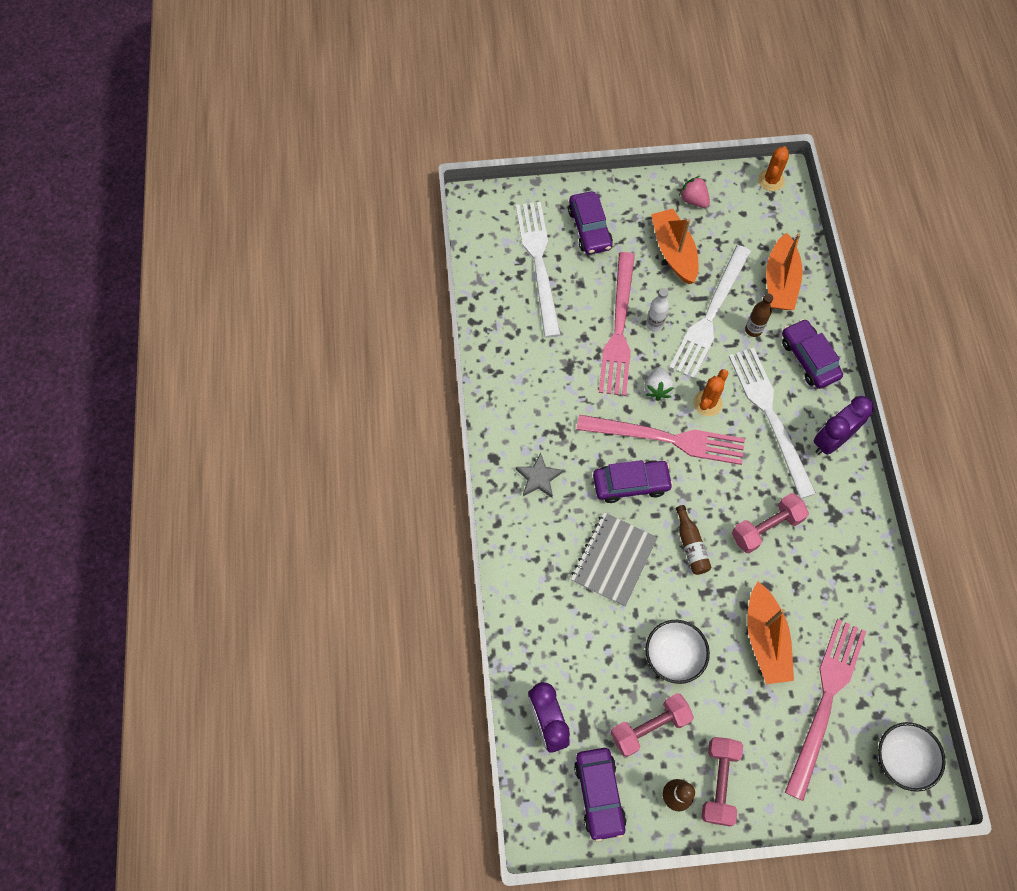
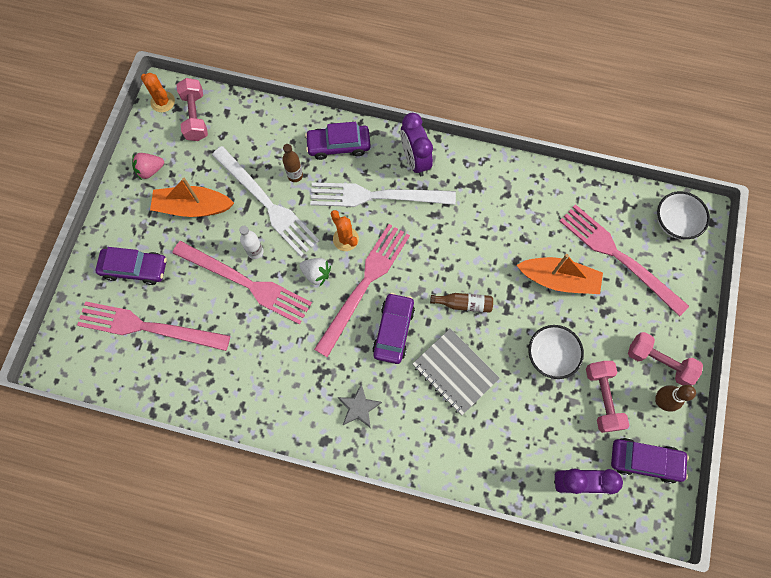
camera: 70 degrees left, 5 degrees up
white fork [516,202,561,338] -> pink fork [77,301,230,351]
pink dumbbell [732,493,809,553] -> pink dumbbell moved to [176,78,208,141]
orange boat [766,233,803,310] -> none

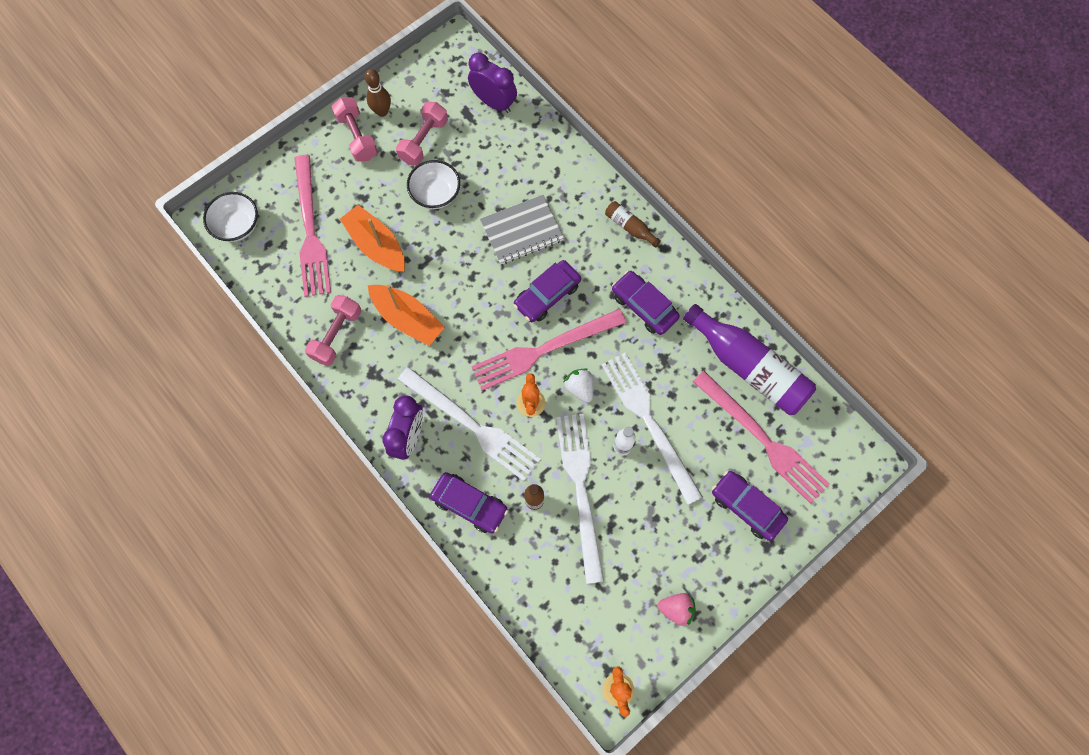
camera: 145 degrees left, 0 degrees up
orange boat [150,178,234,217] -> orange boat moved to [368,284,445,346]
pink fork [173,241,312,325] -> white fork [602,353,703,505]
pink dumbbell [176,78,208,141] -> pink dumbbell moved to [305,295,361,366]
grey star [338,384,382,428] -> none
grey notebook [412,328,500,415] -> grey notebook turned 75 degrees clockwise [480,195,564,265]
brown bottle [430,293,493,313] -> brown bottle moved to [605,201,661,247]
purple car [611,438,689,484] -> purple car moved to [612,271,680,335]
none -> purple bottle [683,304,816,415]

